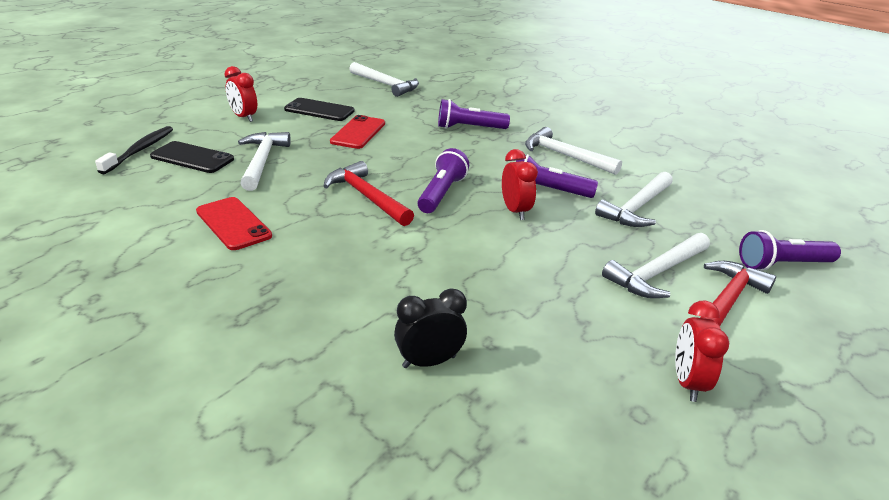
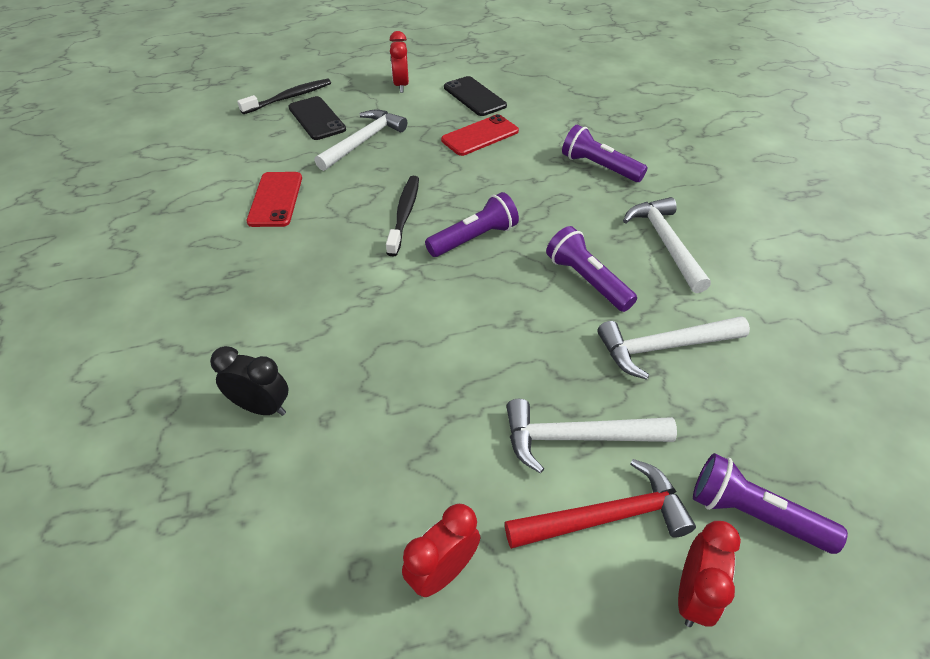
camera: 40 degrees right, 15 degrees up
red hammer [324,161,414,226] -> black toothbrush [386,176,419,257]
white hammer [349,62,419,97] -> none
red clock [502,149,538,220] -> red clock moved to [678,521,741,627]

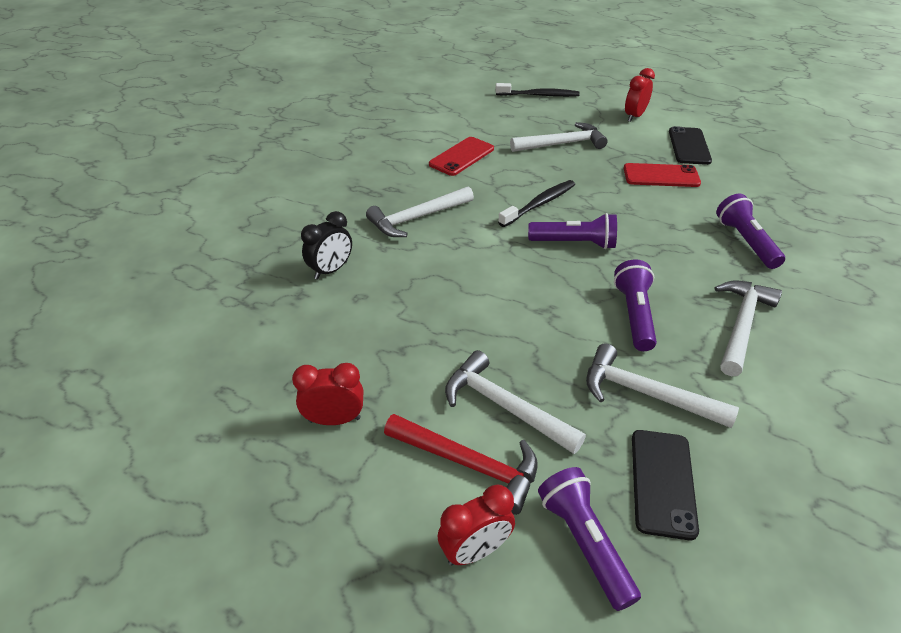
camera: 40 degrees right, 5 degrees down
black clock [210,346,289,416] -> black clock turned 75 degrees clockwise [301,211,352,279]
black phone [289,96,346,140] -> black phone moved to [632,430,699,540]
none -> white hammer [366,186,474,237]

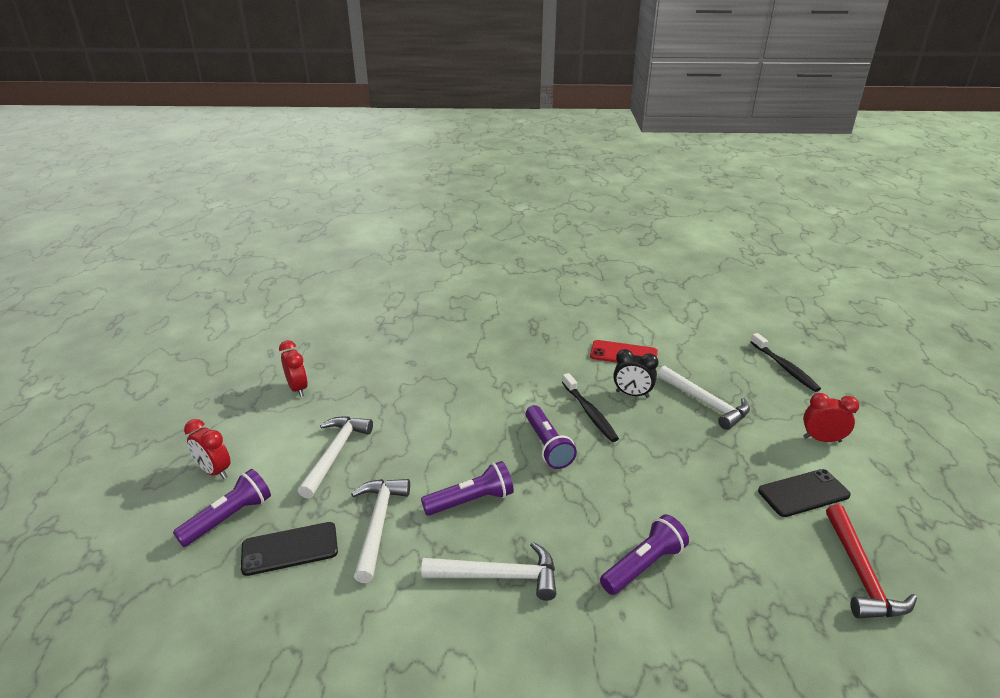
camera: 65 degrees right, 10 degrees down
black clock [301,211,352,279] -> black clock moved to [613,349,658,398]
white hammer [366,186,474,237] -> none
red hammer [384,414,538,515] -> red hammer moved to [826,504,917,618]
black toothbrush [498,180,575,227] -> black toothbrush turned 45 degrees clockwise [562,373,619,442]
red phone [624,163,701,187] -> none

